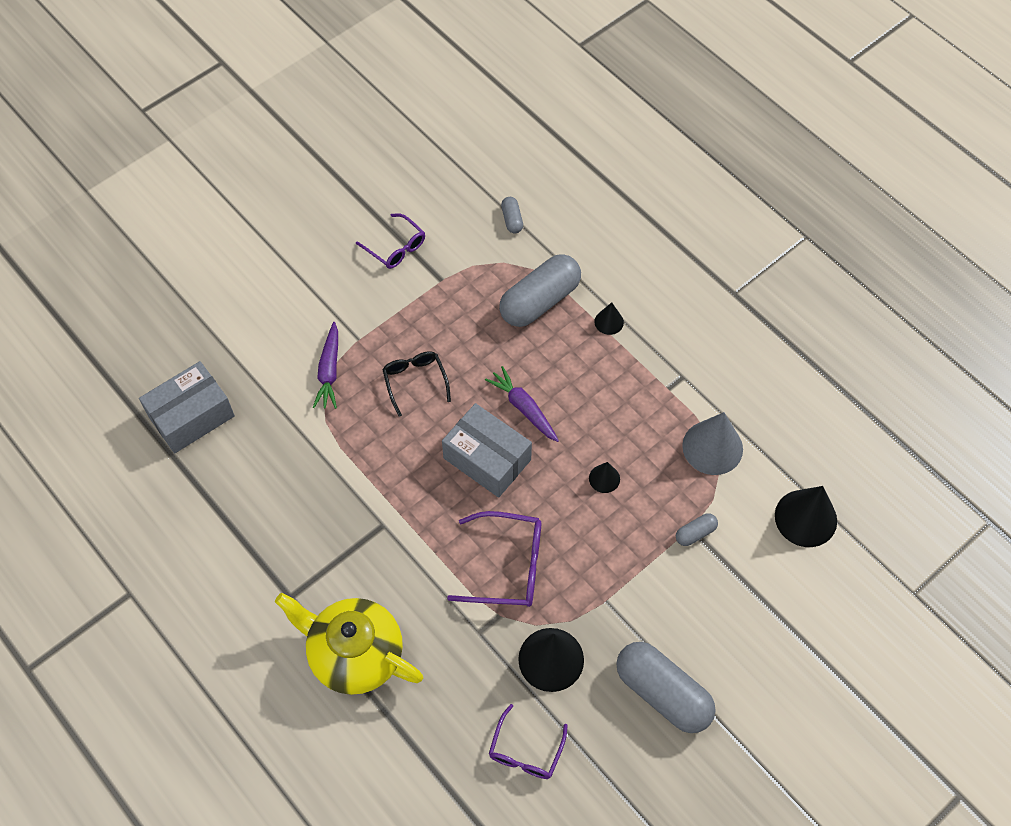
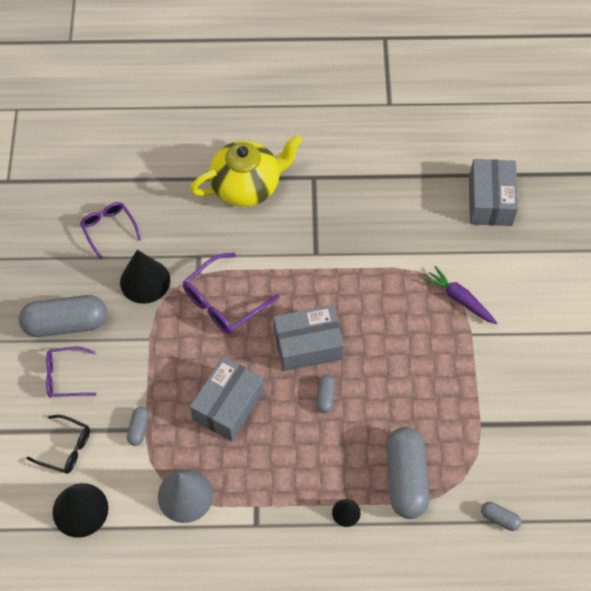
camera: 130 degrees right, 0 degrees up
purple glasses [356,213,425,269] -> purple glasses moved to [46,347,96,398]
black glasses [382,351,451,417] -> black glasses moved to [27,415,90,474]
purple carrot [485,366,559,442] -> grey capsule [317,375,335,413]
black cone [589,462,620,493] -> grey box [190,356,264,441]

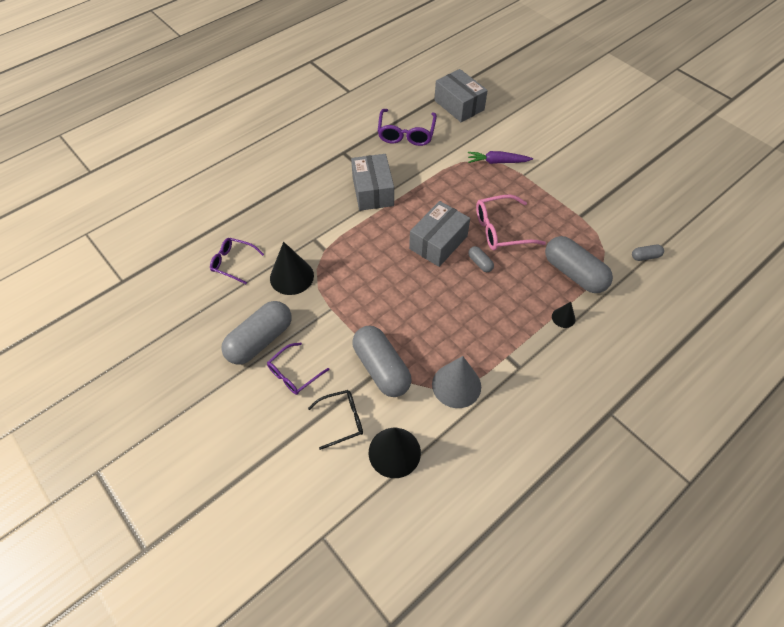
camera: 40 degrees left, 5 degrees down
grey capsule [127,407,149,446] -> grey capsule [352,326,412,397], size x2.24
purple glasses [183,253,279,334] -> purple glasses moved to [378,109,437,146]
yellow teapot [190,135,302,207] -> none
grey box [190,356,264,441] -> grey box moved to [351,154,394,211]
none -> pink glasses [476,194,546,250]

